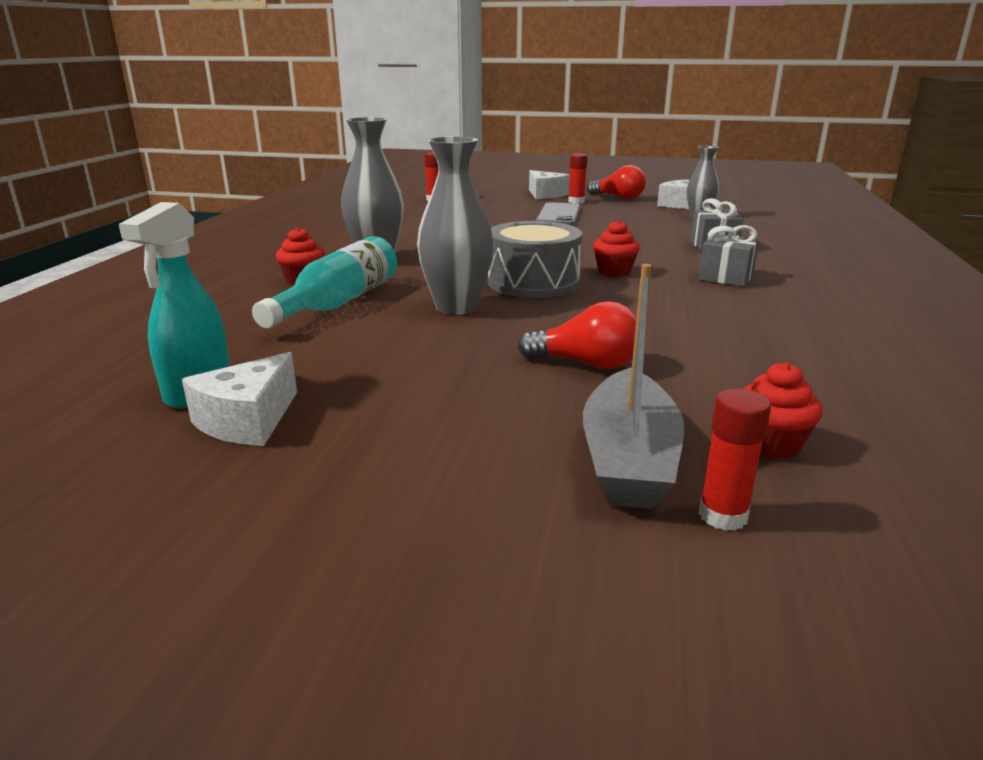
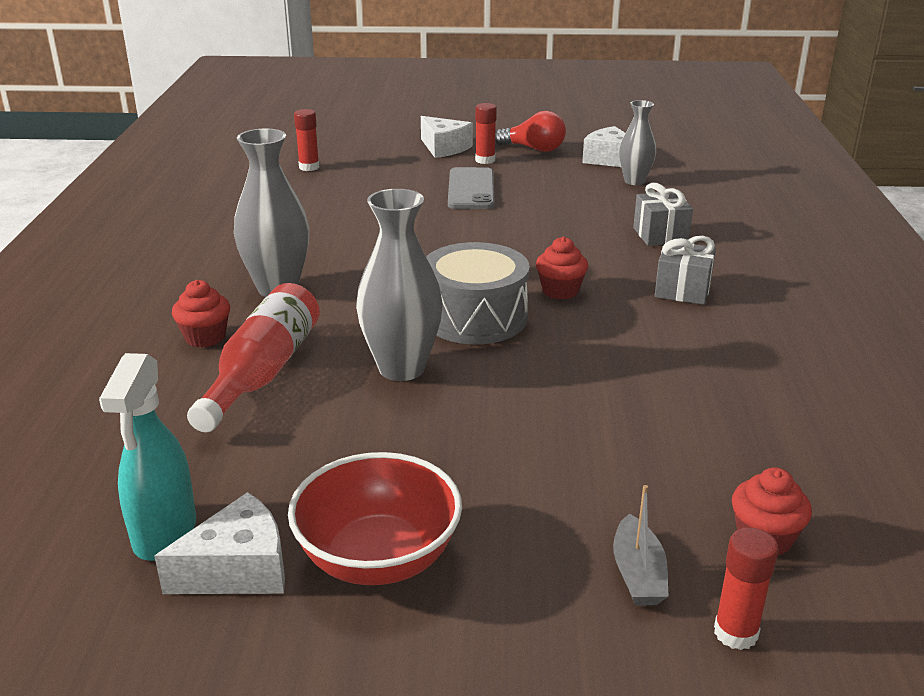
camera: 10 degrees left, 5 degrees up
white cheese [182,352,297,446] -> white cheese turned 135 degrees counterclockwise [154,492,285,594]
turquoise bottle [252,236,397,328] -> red bottle [187,283,320,432]
red light bulb [518,301,637,369] -> none
grey boat [583,264,684,509] -> grey boat [613,485,669,606], size x0.54
none -> red bowl [288,452,462,585]

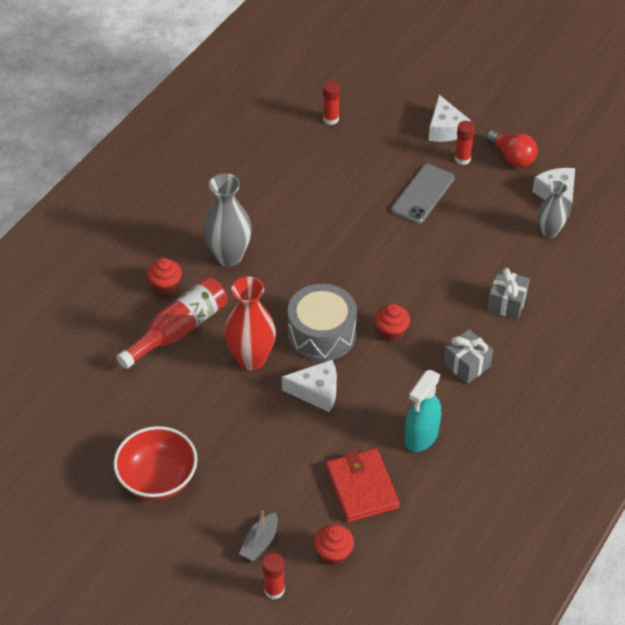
camera: 30 degrees right, 20 degrees up
turquoise spray bottle [99,353,196,561] -> turquoise spray bottle moved to [405,370,441,452]
white cheese [154,492,285,594] -> white cheese moved to [282,360,337,412]
grey vase [356,189,443,381] -> red vase [224,277,276,371]
none -> red wallet [326,448,400,522]

